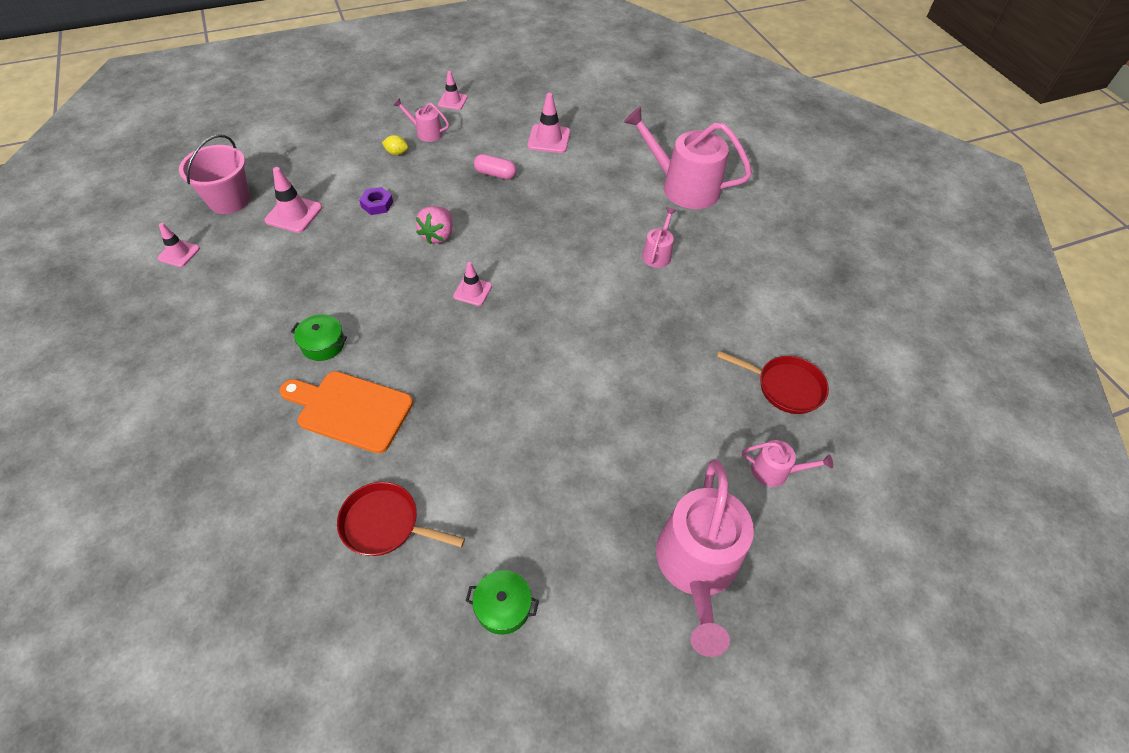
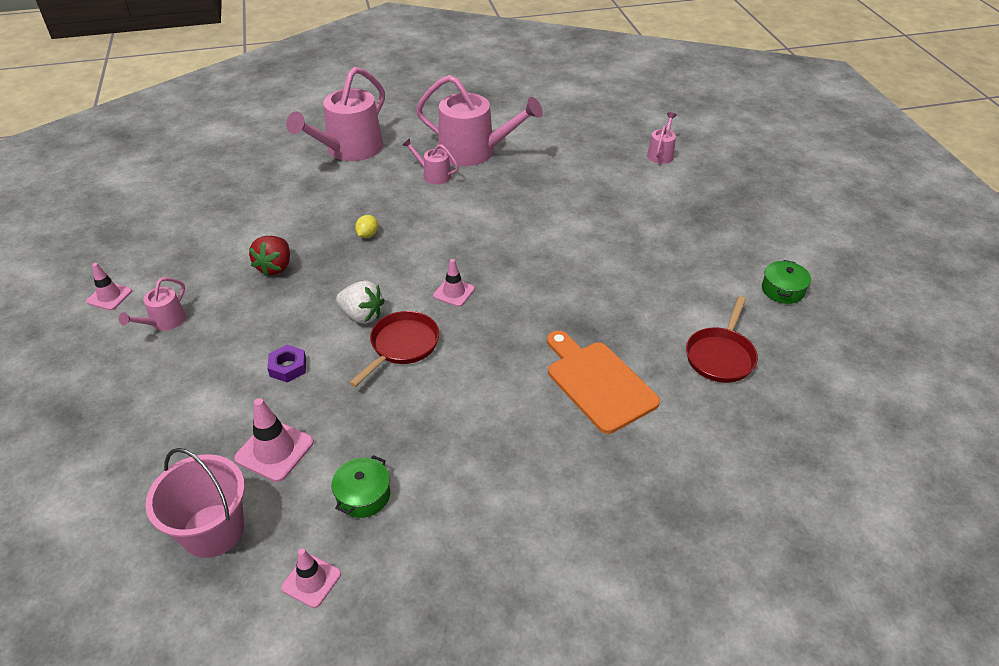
camera: 80 degrees left, 10 degrees down
orange cutting board [280,371,413,453] -> orange cutting board turned 120 degrees clockwise [547,331,660,434]
green pot [291,314,347,361] -> green pot moved to [331,455,390,518]
yellow lemon [382,135,408,155] -> yellow lemon moved to [355,215,378,238]
pink strawberry [415,206,453,244] -> white strawberry [336,281,385,324]
pink capsule [474,154,517,180] -> red strawberry [249,236,290,276]
pink traffic cone [528,93,570,153] -> none
pink watering can [656,460,754,657] -> pink watering can moved to [416,75,543,166]
red pan [717,351,829,414] -> red pan moved to [349,311,439,387]

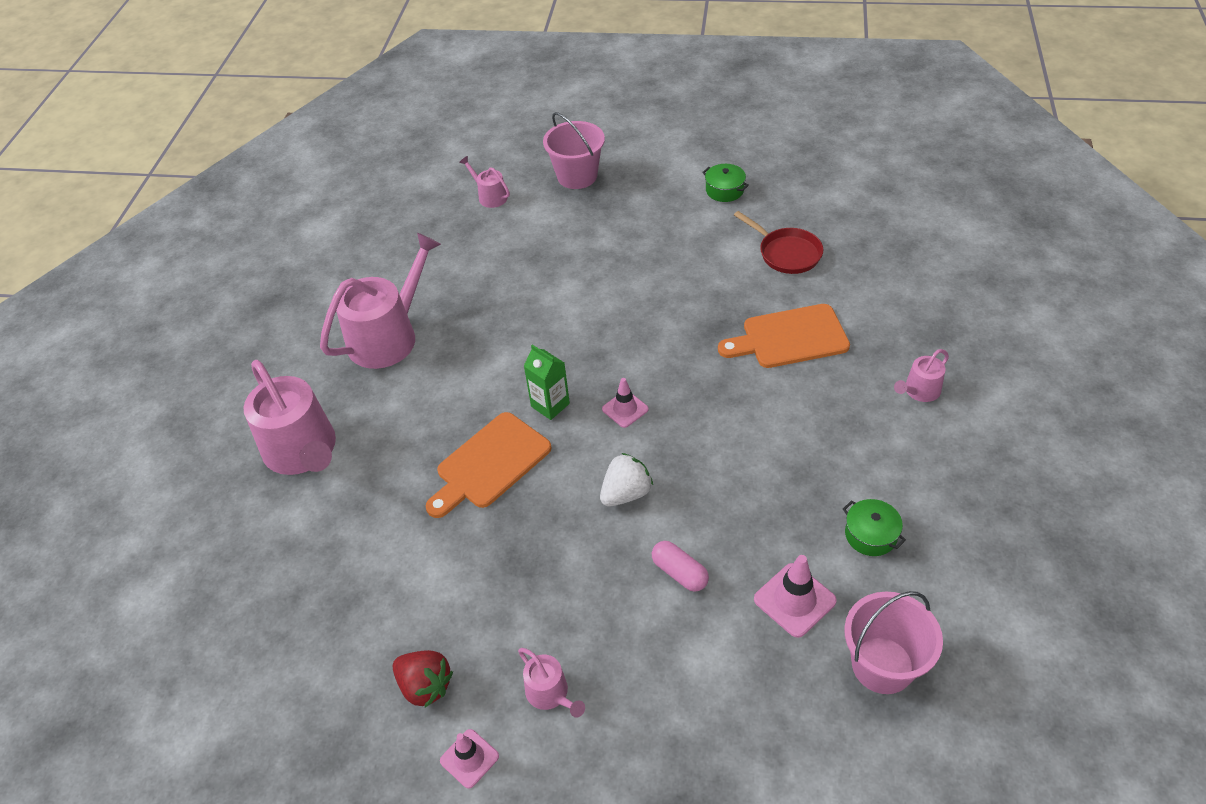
camera: 65 degrees left, 5 degrees up
red strawberry [249,236,290,276] -> red strawberry moved to [393,650,453,708]
purple nut [267,345,306,382] -> pink capsule [652,541,709,592]
pink traffic cone [281,548,341,608] -> none
red pan [349,311,439,387] -> none
yellow lemon [355,215,378,238] -> orange cutting board [426,412,551,518]
pink watering can [403,138,459,185] -> pink watering can moved to [894,349,949,402]
none -> green carton [524,345,570,420]
none -> pink bucket [543,112,605,189]

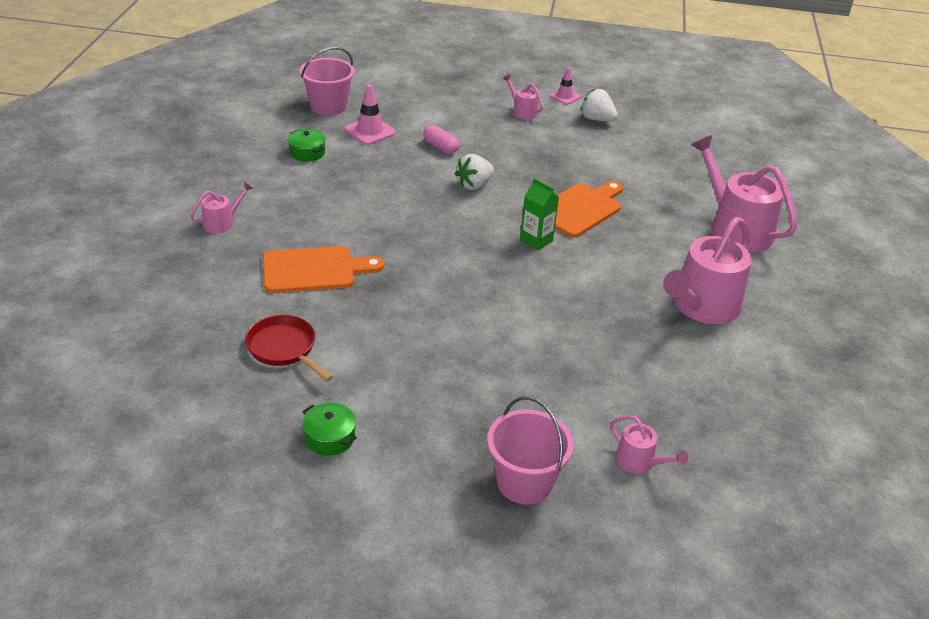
camera: 175 degrees right, 10 degrees down
red strawberry [393,650,453,708] -> white strawberry [581,89,618,121]
pink traffic cone [602,378,649,428] -> none

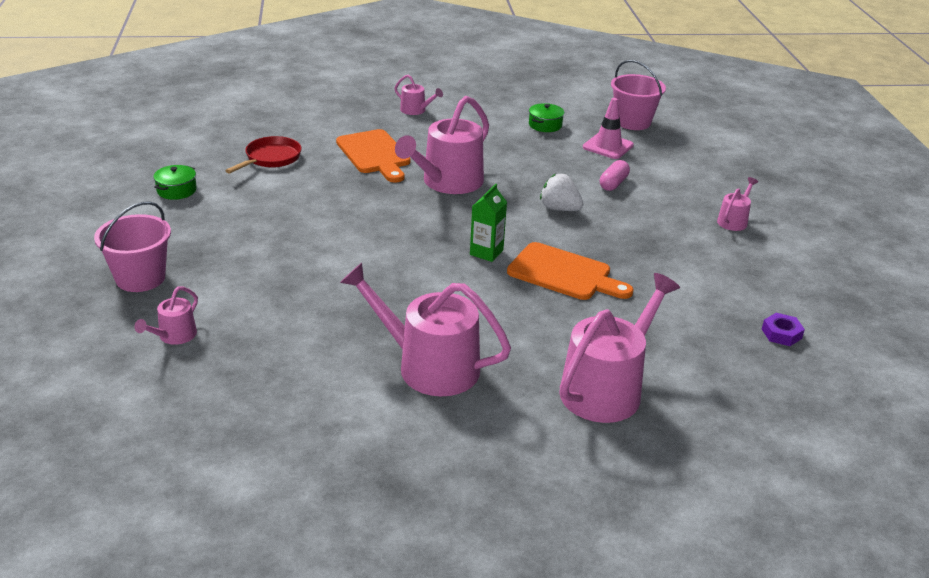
camera: 75 degrees right, 5 degrees down
pink traffic cone [549,67,581,105] -> none
white strawberry [581,89,618,121] -> none
none -> pink watering can [395,96,489,194]
none -> purple nut [762,313,805,346]

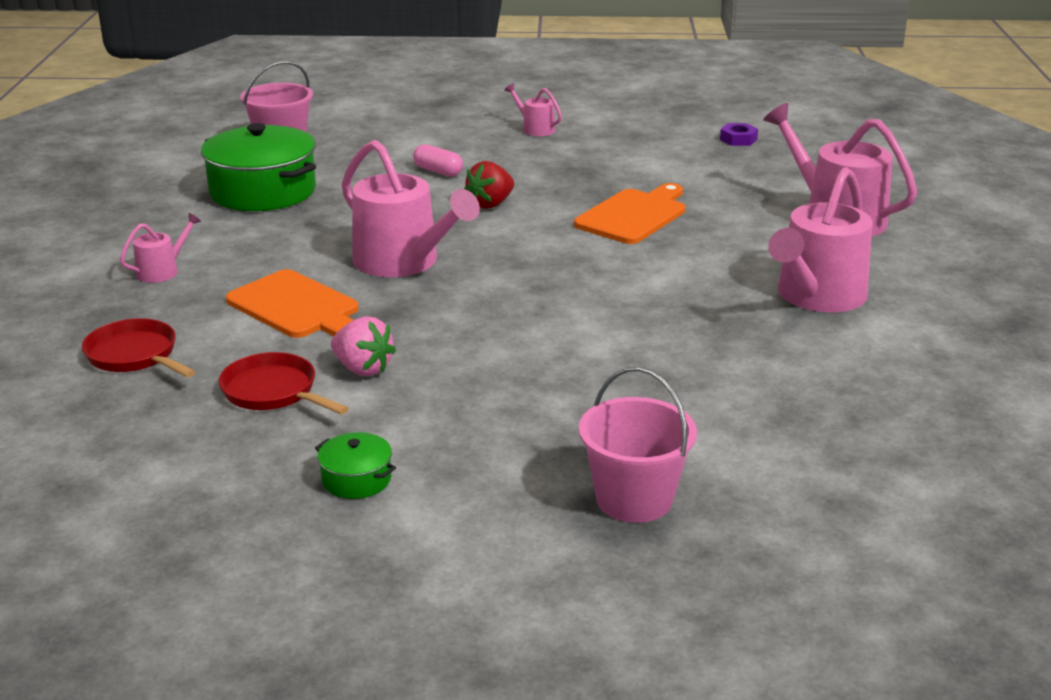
camera: 80 degrees left, 5 degrees down
pink watering can [134,286,198,345] -> none
orange cutting board [336,129,411,183] -> orange cutting board turned 60 degrees clockwise [226,269,359,338]
green carton [470,184,507,262] -> none
green pot [529,103,564,132] -> green pot [201,123,316,211], size x2.23
white strawberry [540,174,584,211] -> red strawberry [464,161,514,209]
pink traffic cone [583,98,634,159] -> none
none -> red pan [82,318,196,377]
none -> pink strawberry [331,316,396,376]

